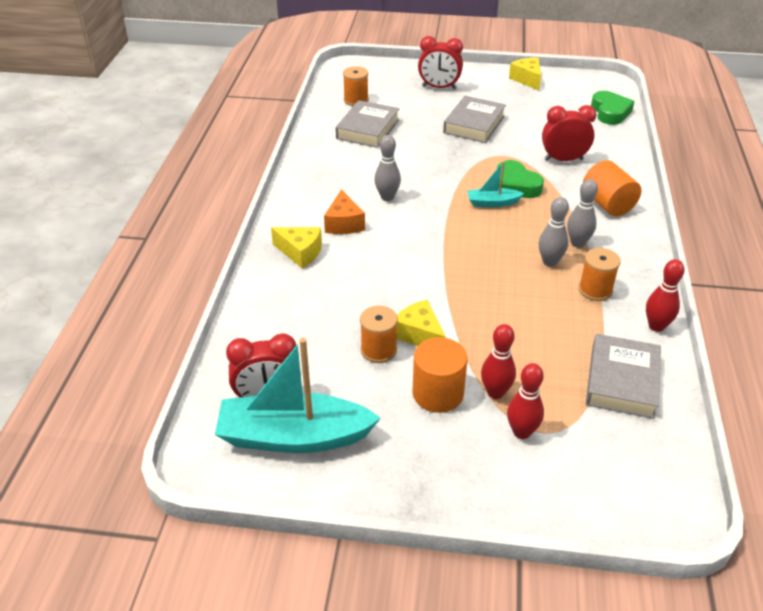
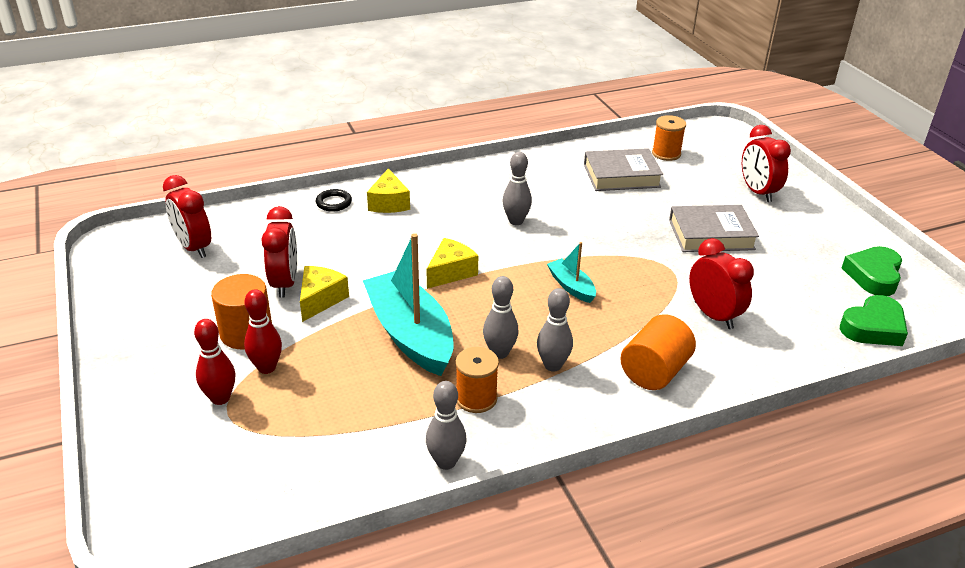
camera: 60 degrees right, 5 degrees down
turquoise boat [215,338,381,453] -> turquoise boat moved to [363,233,454,376]
orange cheese [324,189,365,234] -> none
orange spool [360,306,398,363] -> red clock [262,206,297,298]
green heart [497,160,544,198] -> green heart moved to [842,246,902,296]
yellow cheese [509,58,541,91] -> yellow cheese moved to [426,238,478,289]
grey book [586,334,661,419] -> none
red bowling pin [646,259,685,332] -> grey bowling pin [426,381,466,470]
none -> black ring [316,189,352,212]

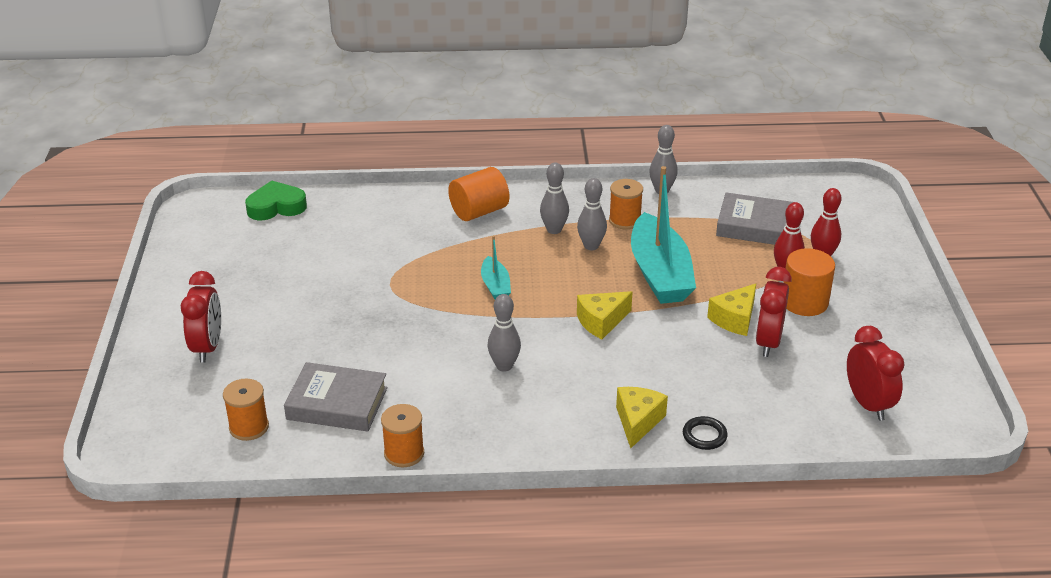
camera: 160 degrees left, 0 degrees up
grey book [669,205,759,252] -> grey book moved to [716,192,793,245]
red clock [689,238,754,329] -> none
green heart [842,246,902,296] -> none
none -> orange spool [381,404,424,467]

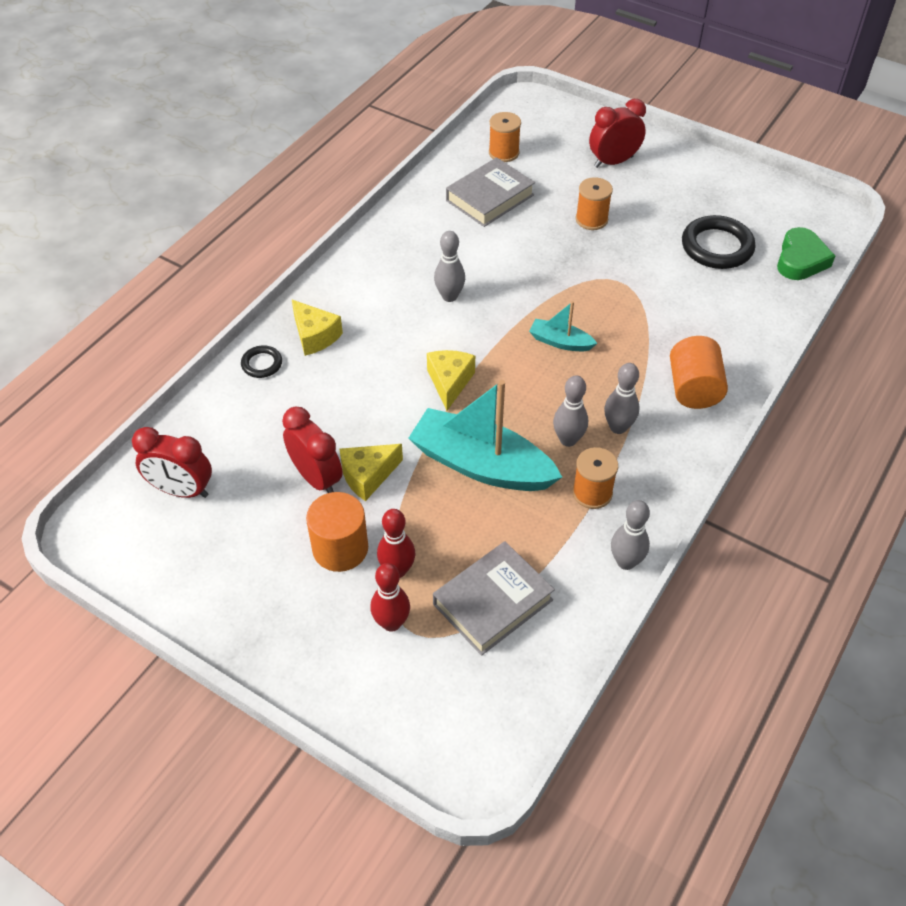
camera: 125 degrees right, 15 degrees up
red clock [181,271,221,363] -> red clock turned 120 degrees clockwise [589,99,646,168]
orange spool [381,404,424,467] -> orange spool moved to [576,177,613,230]
yellow cheese [707,284,756,336] -> yellow cheese turned 105 degrees counterclockwise [340,444,403,501]
none -> black ring [682,215,756,269]

